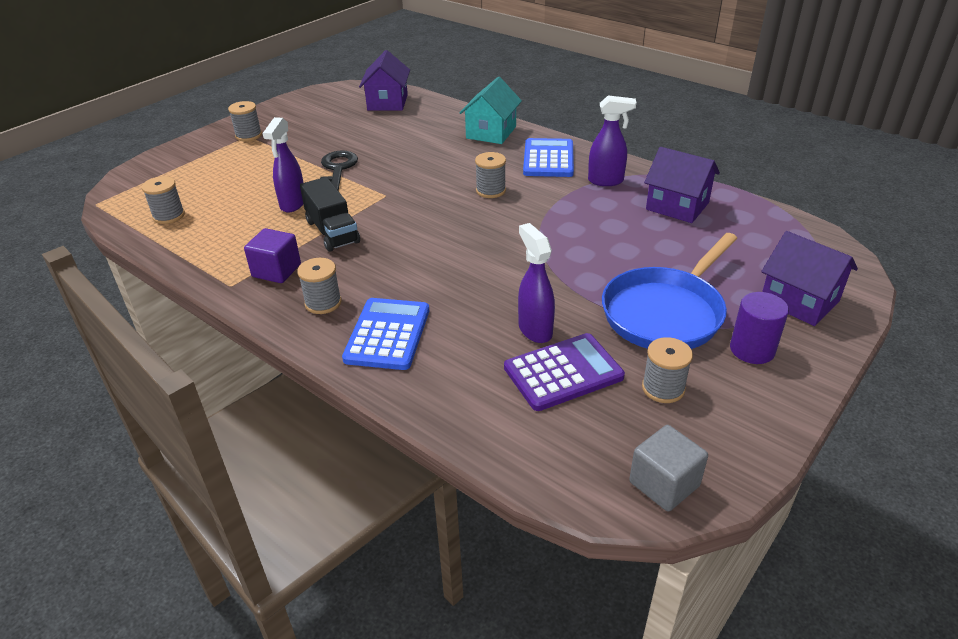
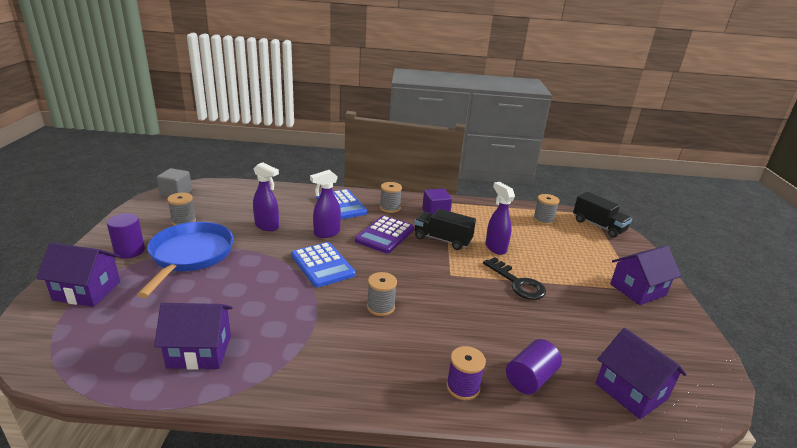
camera: 140 degrees right, 10 degrees down
grey spool [228,101,262,141] -> purple house [610,246,681,305]
turquoise house [459,77,522,144] -> purple spool [446,346,486,400]
purple calculator [504,333,625,411] -> purple calculator moved to [355,216,414,254]
blue calculator [523,138,574,177] -> blue calculator moved to [291,242,356,288]
purple spray bottle [588,95,636,186] -> purple spray bottle moved to [310,170,341,238]
none -> purple cylinder [506,339,562,394]
none -> black truck [573,192,632,238]

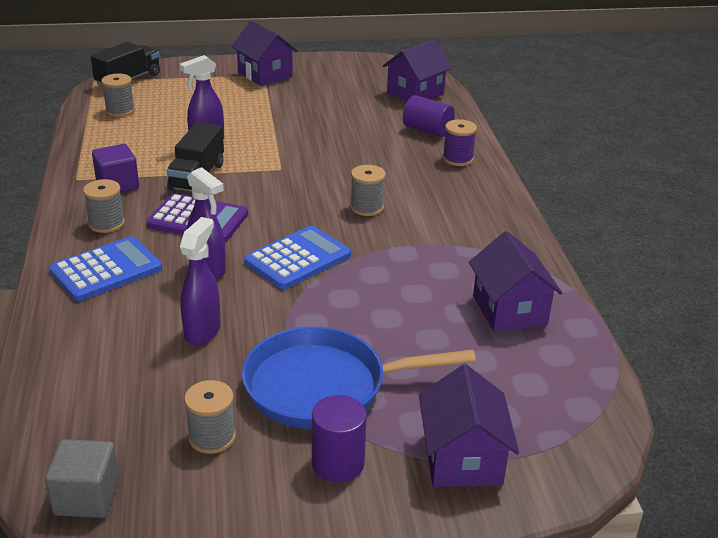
camera: 100 degrees left, 5 degrees up
black key [483,257,546,300] -> none

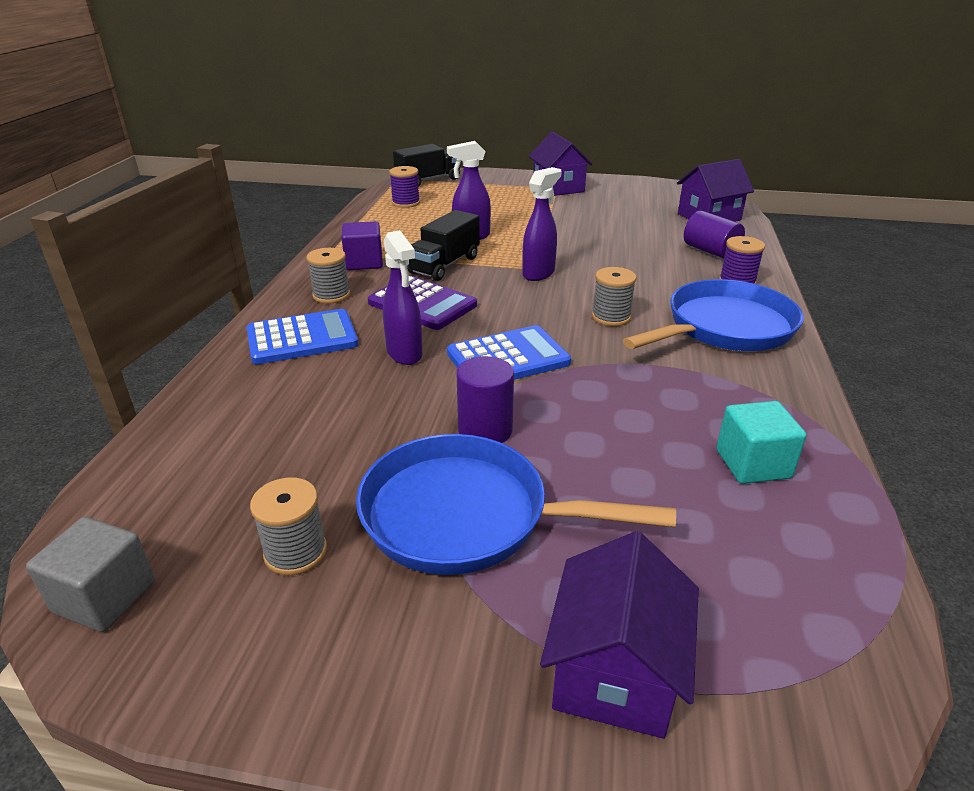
camera: 20 degrees right, 0 degrees up
grey spool [101,73,135,117] -> purple spool [389,166,420,208]
purple spray bottle [180,217,221,345] -> purple spray bottle moved to [522,167,562,281]
purple cylinder [312,395,367,482] -> purple cylinder moved to [456,356,514,443]
purple house [469,231,562,332] -> turquoise cube [716,401,807,484]
none -> blue pan [623,279,804,351]

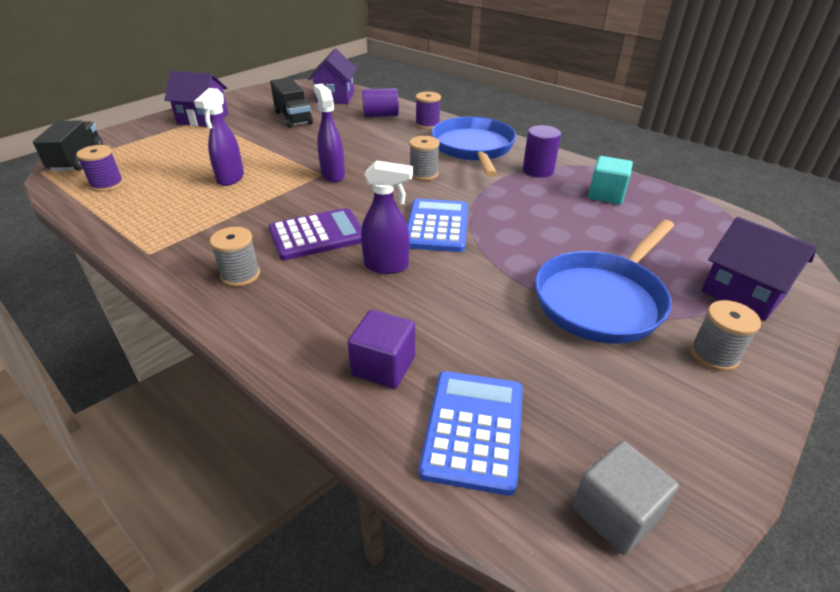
camera: 60 degrees left, 5 degrees up
blue calculator [247,309,359,364] -> blue calculator moved to [419,371,523,496]
grey spool [250,477,327,575] -> grey spool moved to [691,300,761,371]
purple cube [342,221,383,270] -> purple cube moved to [348,310,415,389]
black truck [407,210,480,281] -> black truck moved to [270,78,313,128]
purple cylinder [456,356,514,443] -> purple cylinder moved to [523,125,561,178]

